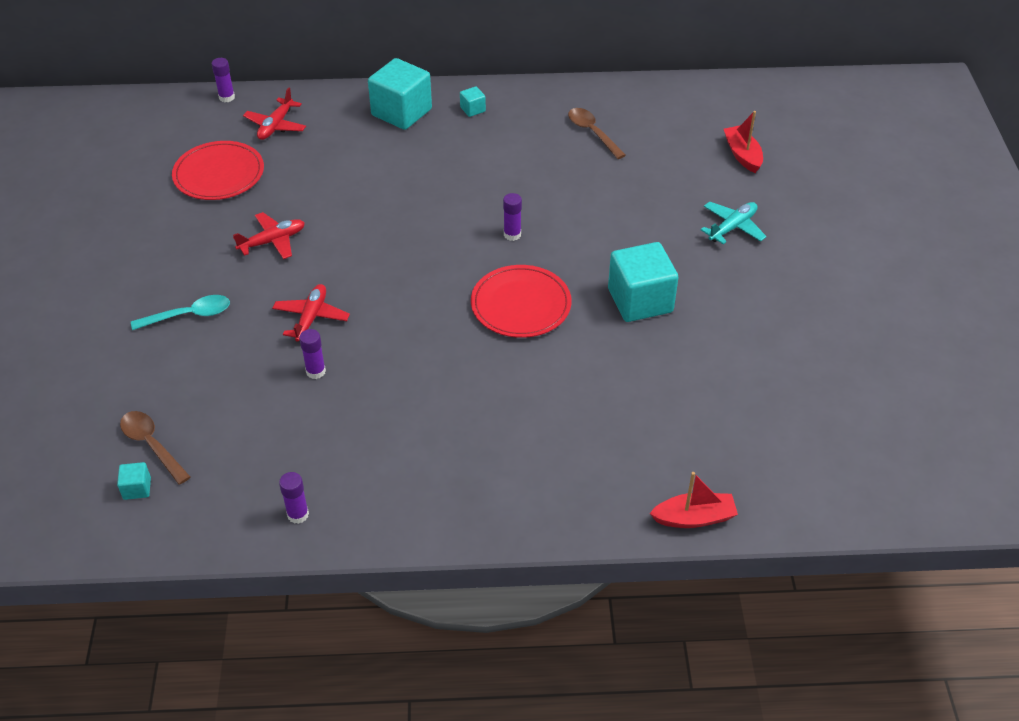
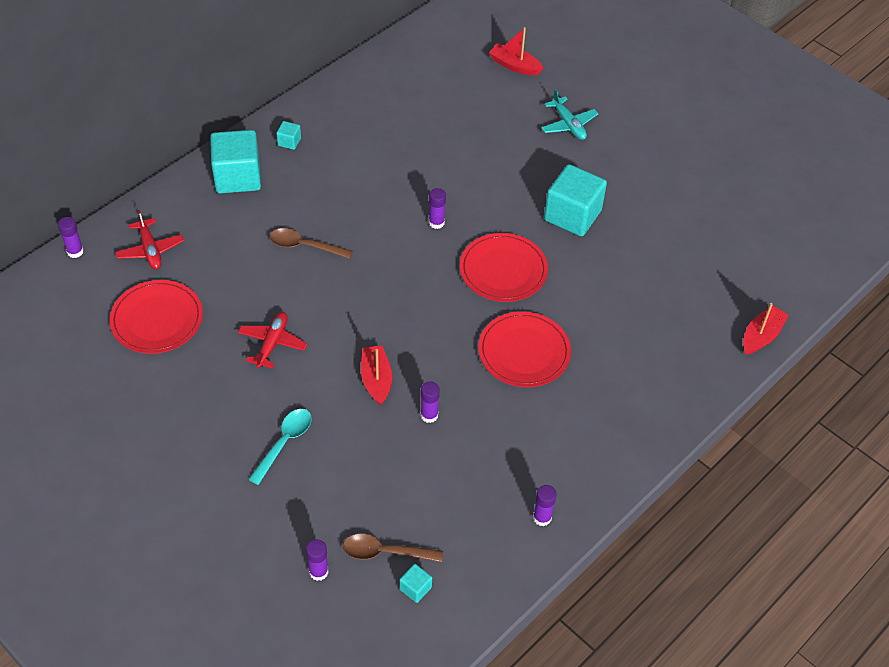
camera: 45 degrees left, 5 degrees up
red plane [272,284,350,342] -> red boat [361,346,392,406]
brown spoon [568,108,626,159] -> brown spoon moved to [270,228,353,259]
turquoise plane [701,201,767,244] -> turquoise plane turned 150 degrees clockwise [541,89,598,140]
none -> purple glue stick [306,539,328,581]
none -> red plate [478,311,571,387]

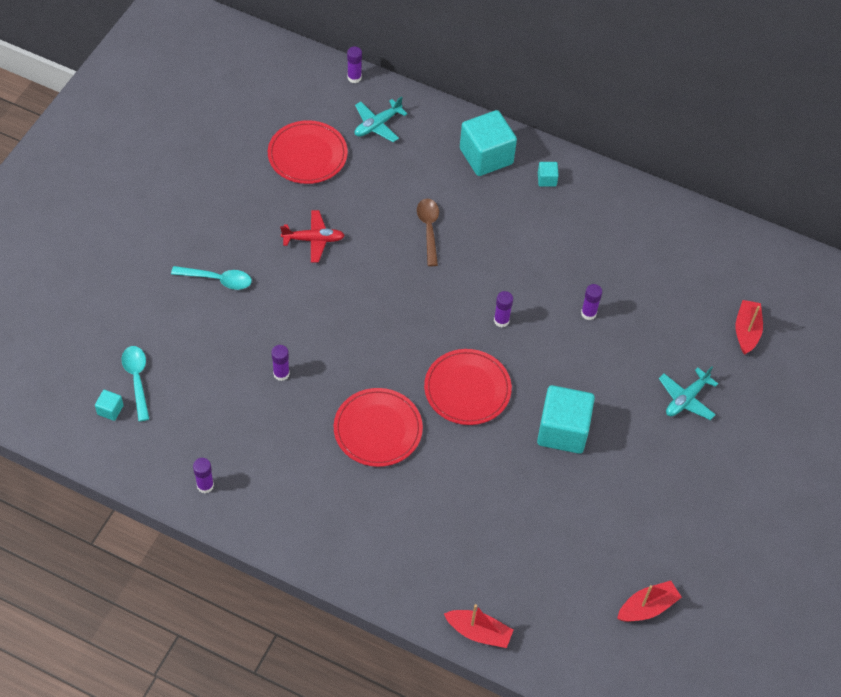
camera: 70 degrees right, 5 degrees up
red plane [115,210,184,269] -> turquoise plane [354,96,408,142]
purple glue stick [306,539,328,581] -> purple glue stick moved to [581,284,602,320]
brown spoon [343,534,443,562] -> turquoise spoon [122,346,149,421]
red boat [361,346,392,406] -> red boat moved to [617,581,682,622]

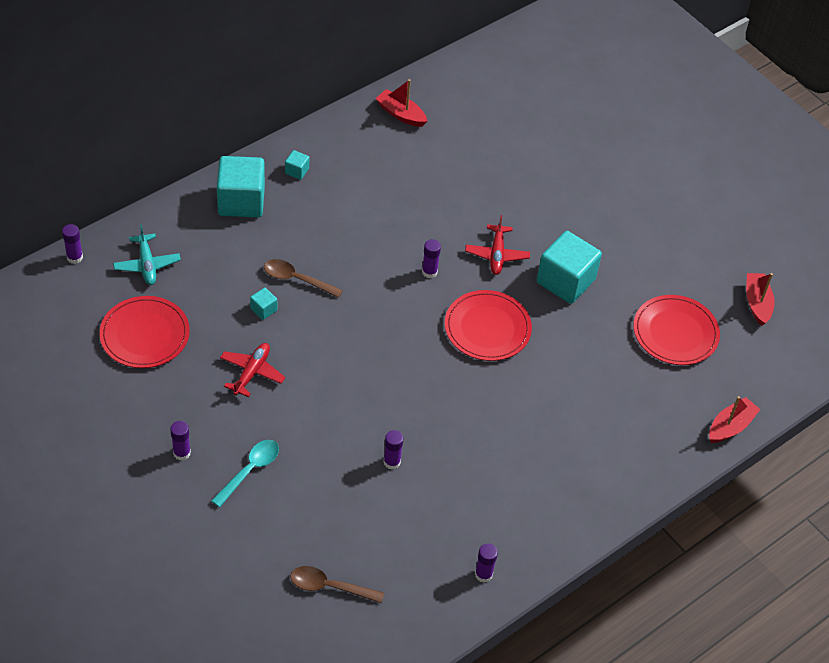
camera: 65 degrees left, 5 degrees down
turquoise cube [95,390,124,421] -> turquoise cube moved to [250,288,277,320]
turquoise spoon [122,346,149,421] -> brown spoon [290,566,384,603]
red plate [334,388,423,467] -> red plate moved to [633,295,720,365]
purple glue stick [581,284,602,320] -> purple glue stick moved to [170,421,191,461]
turquoise plane [659,366,718,420] -> none
red boat [735,300,763,355] -> red boat moved to [375,79,427,127]
none -> red plane [465,215,530,275]

